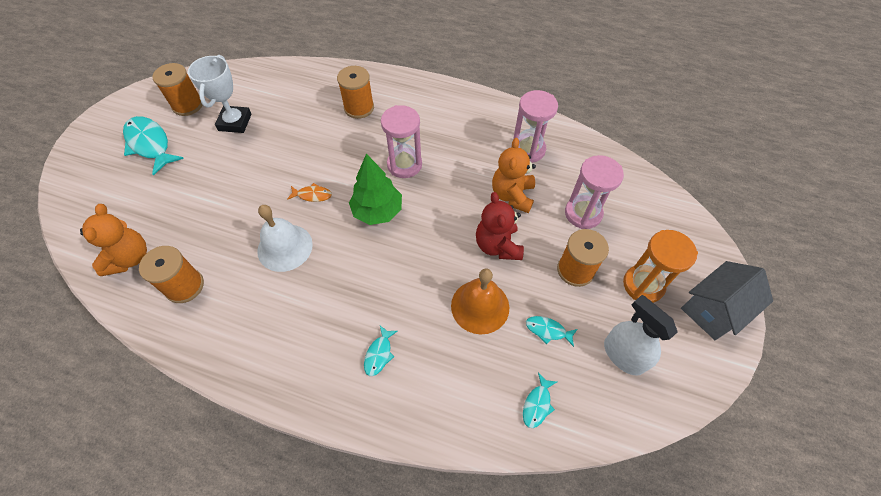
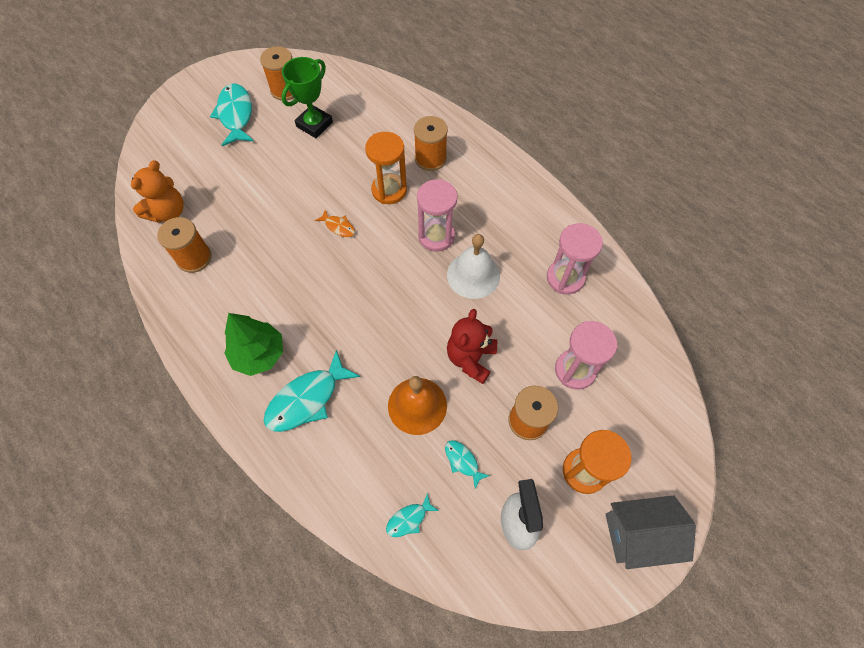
camera: 30 degrees right, 5 degrees up
white trophy [188,55,252,133] -> green trophy [281,57,333,138]
white bell [257,205,313,272] -> white bell moved to [447,234,500,299]
green tree [349,154,402,225] -> green tree moved to [225,313,283,376]
turquoise fish [364,326,398,376] -> turquoise fish [264,350,360,432], size x2.01
orange teddy bear [492,138,536,213] -> none
none -> orange hourglass [365,132,407,204]

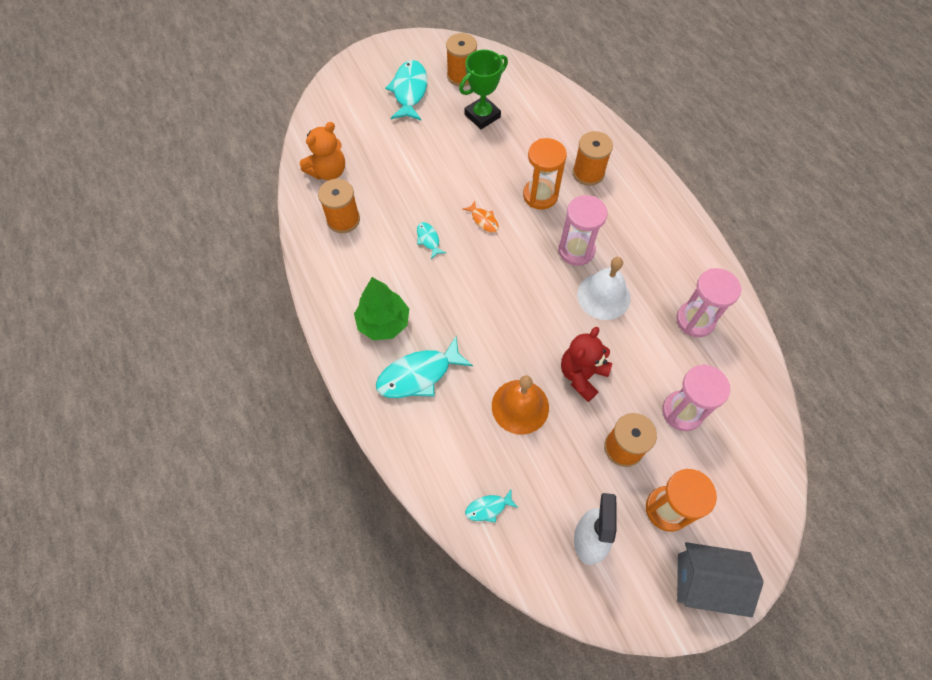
camera: 15 degrees right, 0 degrees up
turquoise fish [445,440,490,488] -> turquoise fish moved to [417,222,446,259]

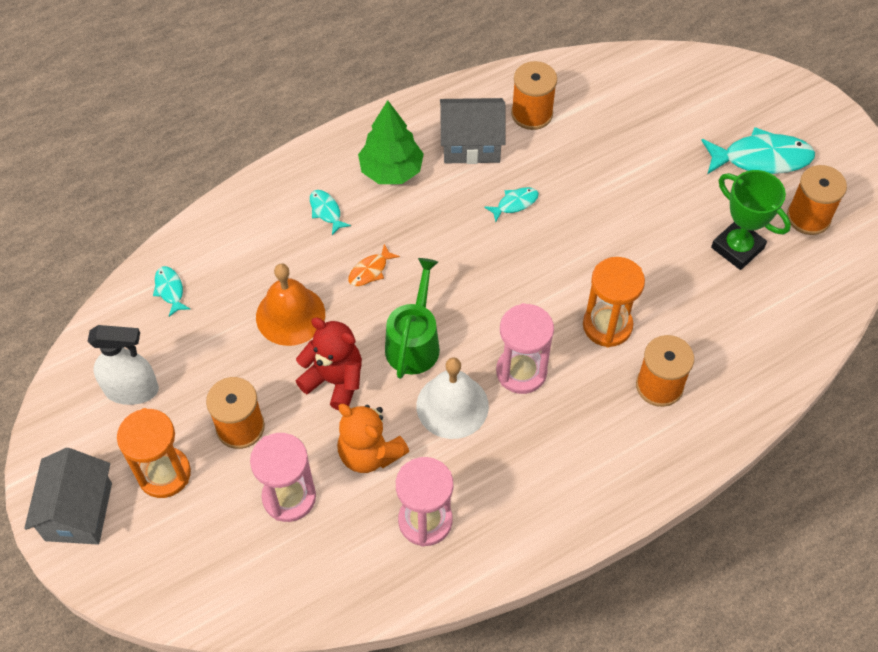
camera: 85 degrees right, 5 degrees down
orange teddy bear [300,122,345,180] -> orange teddy bear moved to [337,404,409,473]
turquoise fish [376,337,473,398] -> turquoise fish [310,190,351,235], size x0.50
orange fish [462,201,499,232] -> orange fish moved to [348,244,400,286]
none -> green watering can [385,258,440,379]
none -> grey house [440,98,505,164]

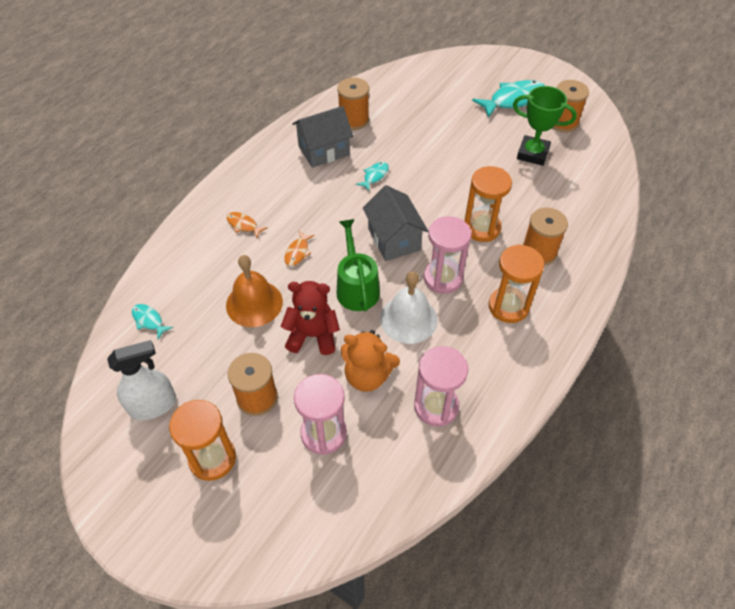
camera: 25 degrees left, 5 degrees down
grey house [24,448,112,545] -> grey house moved to [363,185,428,261]
turquoise fish [310,190,351,235] -> orange fish [227,212,268,238]
green tree [358,100,424,184] -> none
none -> orange hourglass [489,244,544,323]

